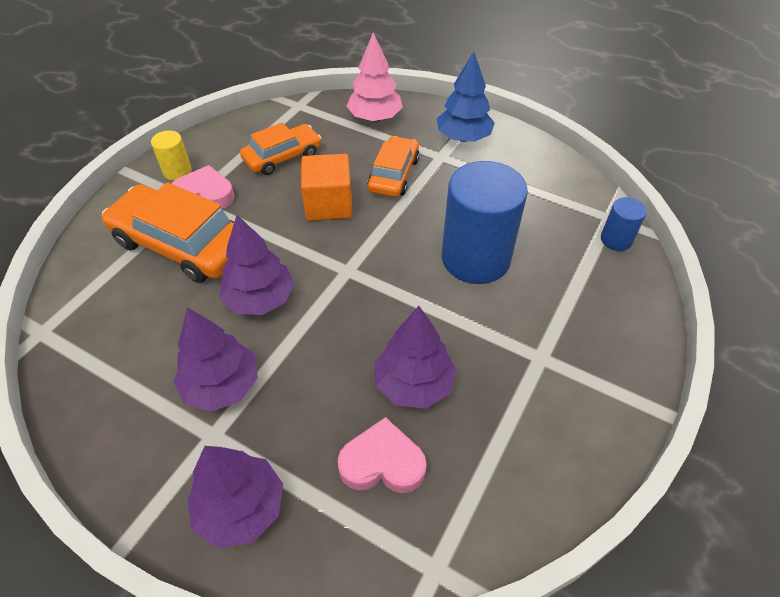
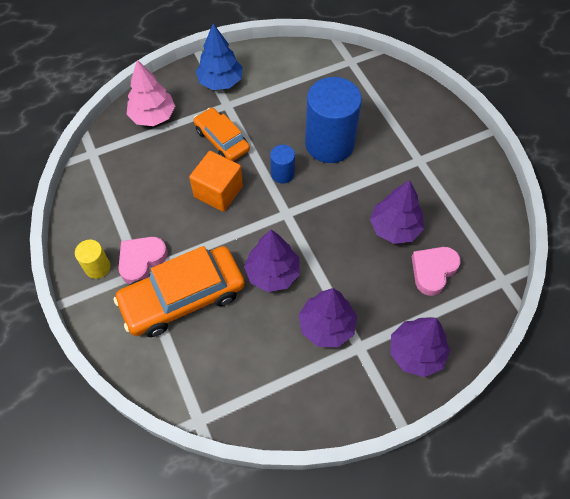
camera: 55 degrees left, 10 degrees up
orange car [240,122,321,175] -> none
blue cylinder [601,197,647,251] -> blue cylinder moved to [270,145,295,183]

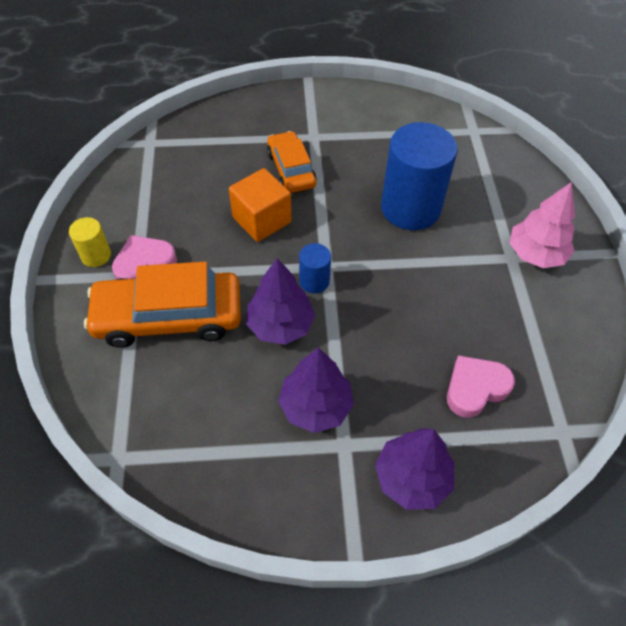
camera: 20 degrees right, 5 degrees down
pink tree [127,60,175,126] -> pink tree moved to [509,182,575,268]
blue tree [196,24,243,90] -> none
blue cylinder [270,145,295,183] -> blue cylinder moved to [299,243,331,293]
purple tree [370,180,424,244] -> none

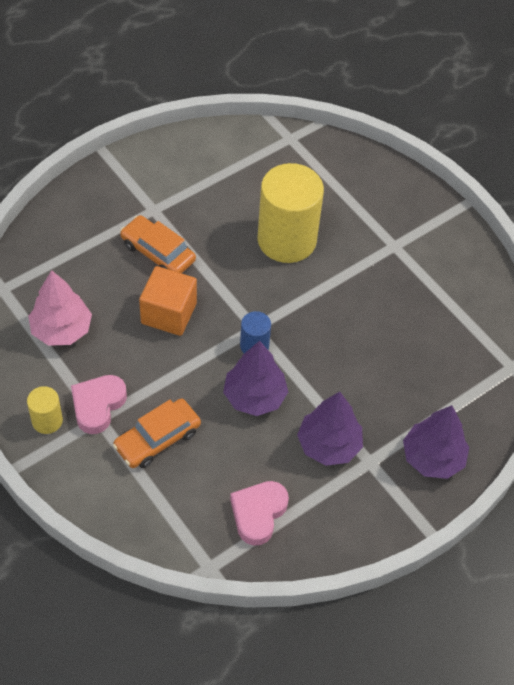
camera: 35 degrees left, 0 degrees up
orange car [84,262,241,348] -> orange car [113,399,201,468], size x0.61
blue cylinder [381,122,458,230] -> yellow cylinder [257,163,324,263]
pink heart [447,355,515,418] -> pink heart moved to [230,481,289,546]
pink tree [509,182,575,268] -> pink tree moved to [28,270,92,346]

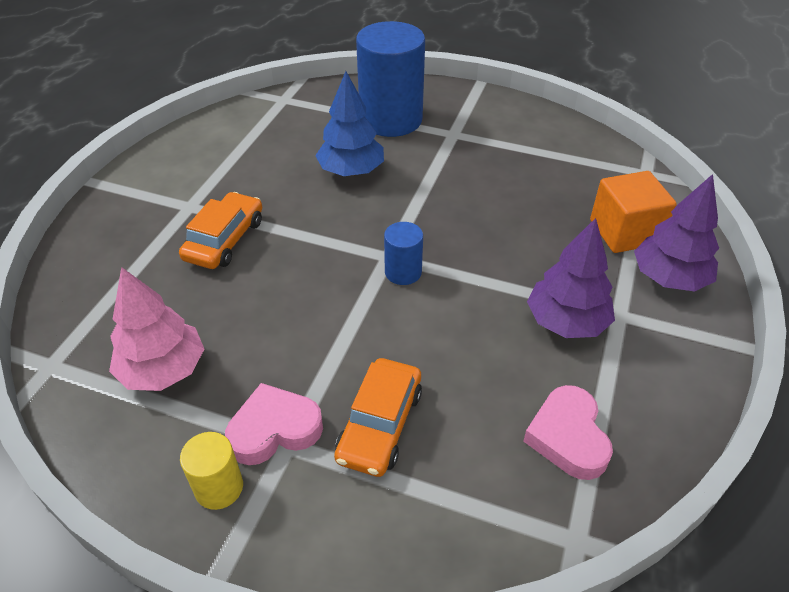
camera: 30 degrees left, 10 degrees down
pink heart [71,375,127,434] -> pink heart turned 75 degrees clockwise [225,383,323,465]
orange car [120,215,196,273] -> orange car turned 105 degrees clockwise [179,192,262,269]
orange cube [139,266,197,336] -> orange cube moved to [590,171,677,253]
purple tree [223,341,288,416] -> none
yellow cylinder [257,163,324,263] -> blue tree [315,71,384,176]
none -> blue cylinder [356,21,425,137]

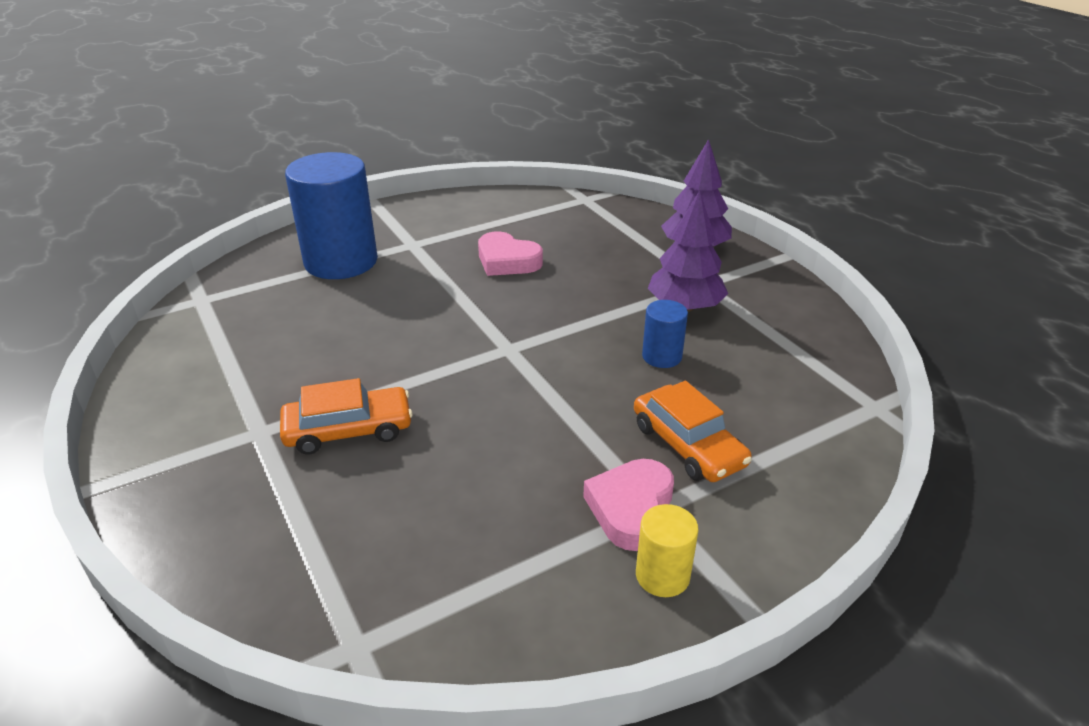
camera: 50 degrees left, 10 degrees down
pink tree [109,267,204,391] -> none
orange car [179,192,262,269] -> orange car turned 105 degrees clockwise [280,378,413,455]
blue tree [315,71,384,176] -> none
blue cylinder [384,222,423,285] -> blue cylinder moved to [642,300,688,368]
pink heart [523,385,613,480] -> pink heart moved to [478,231,543,276]
orange cube [590,171,677,253] -> none

